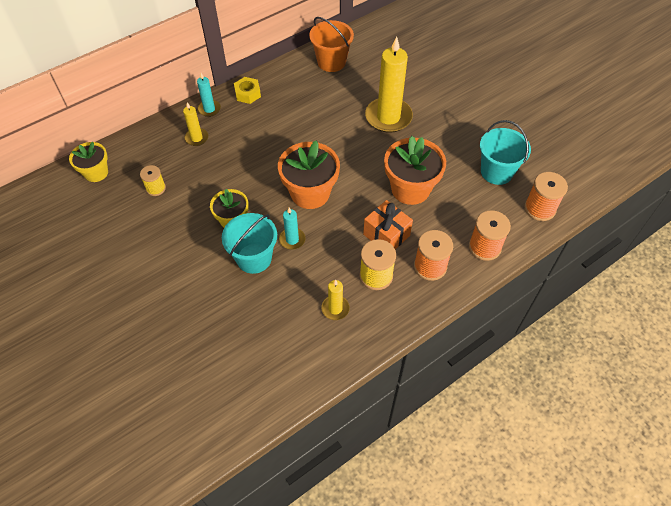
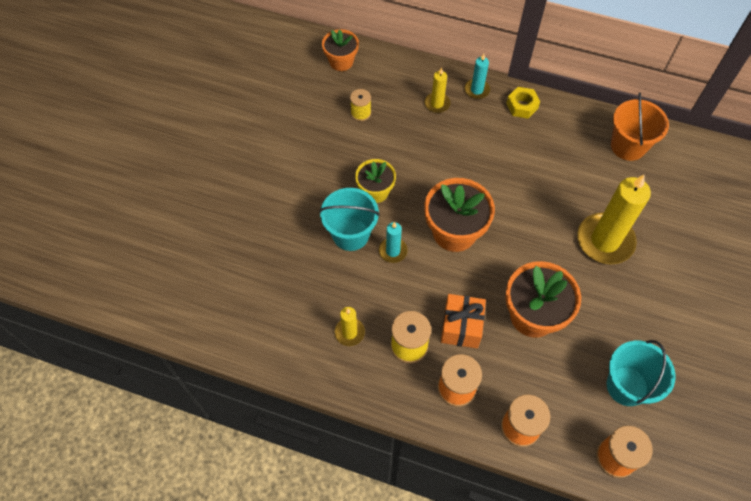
camera: 55 degrees right, 5 degrees up
yellow flower pot [69,142,108,182] -> orange flower pot [322,29,359,71]

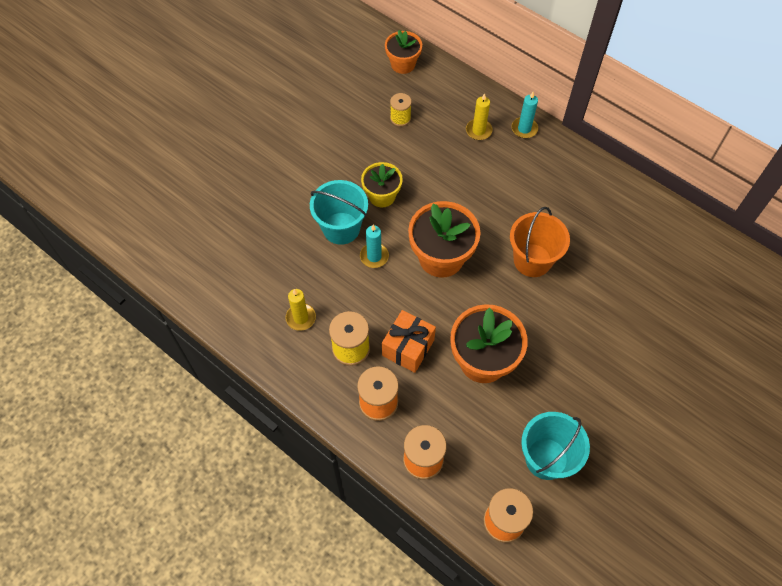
camera: 20 degrees right, 0 degrees up
yellow nut [506,87,540,119] -> none
yellow candle [577,175,651,264] -> none
orange bucket [611,93,669,161] -> orange bucket moved to [510,207,570,277]

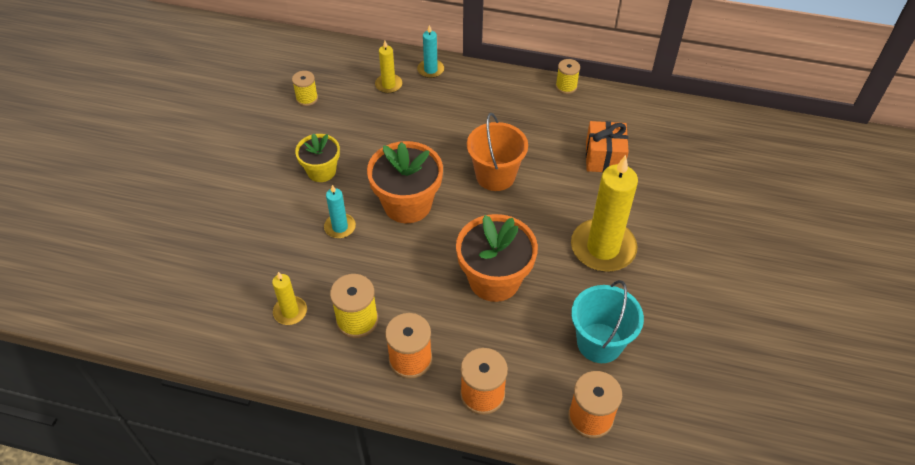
camera: 25 degrees left, 10 degrees down
turquoise bucket [310,180,368,245] -> none
orange gift [382,310,436,373] -> orange gift moved to [586,121,629,172]
orange flower pot [385,30,422,74] -> none
none -> yellow spool [556,59,580,94]
none -> yellow candle [571,155,638,272]

